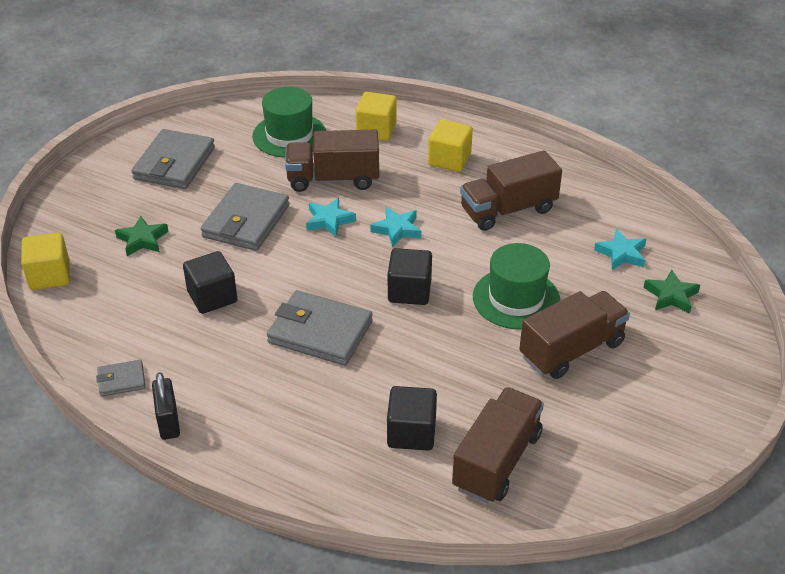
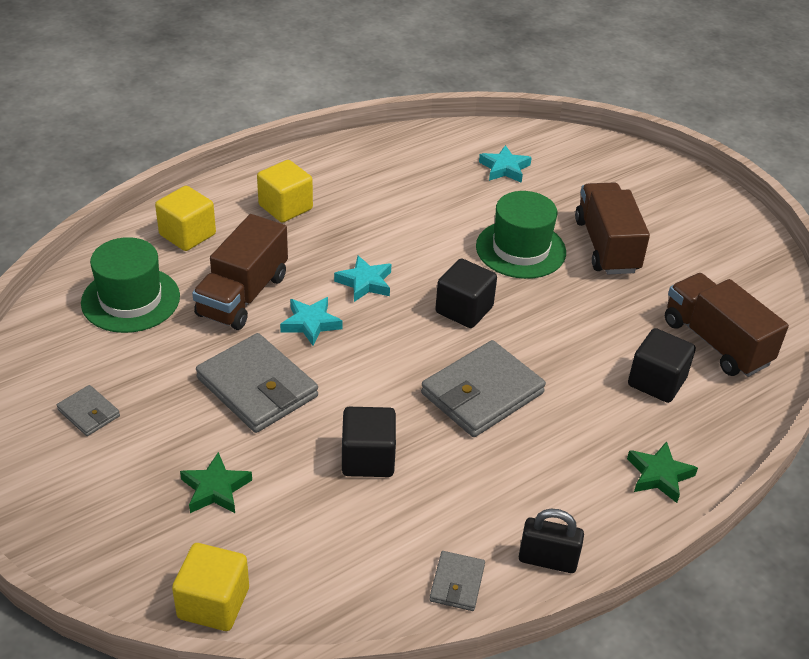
camera: 65 degrees left, 0 degrees up
grey wallet [131,129,215,189] -> grey wallet [57,385,120,436], size x0.49
brown truck [460,150,562,231] -> none
green star [643,270,700,314] -> green star moved to [627,441,698,503]

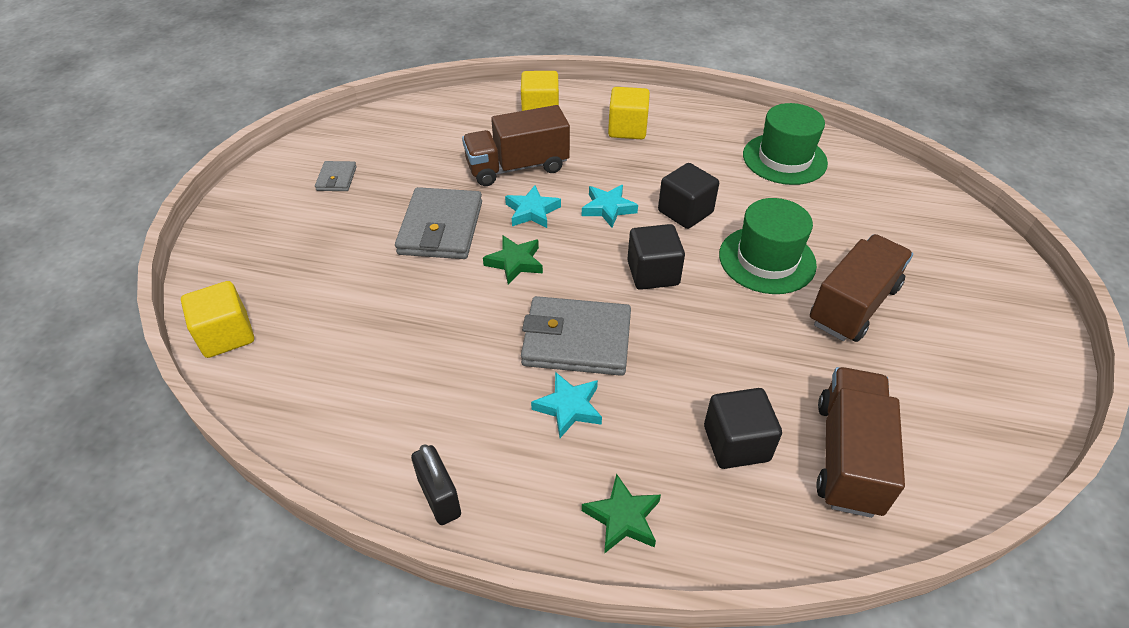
camera: 50 degrees right, 5 degrees up
green hat [81,237,180,333] -> green hat moved to [743,103,828,185]
green star [180,452,252,513] -> green star moved to [483,235,543,285]
black cube [342,407,396,477] -> black cube moved to [658,163,719,229]
grey wallet [429,551,485,611] -> none
turquoise star [479,145,532,183] -> turquoise star moved to [531,372,602,438]

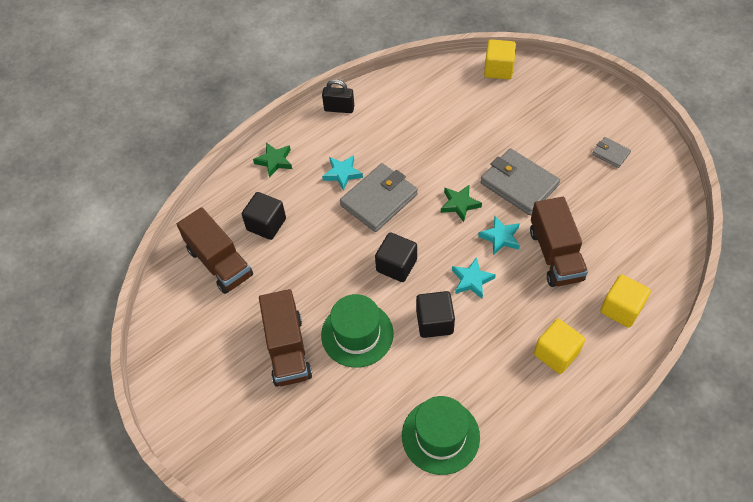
camera: 130 degrees right, 10 degrees up
brown truck [462,105,570,186] -> brown truck turned 150 degrees clockwise [530,197,588,287]

